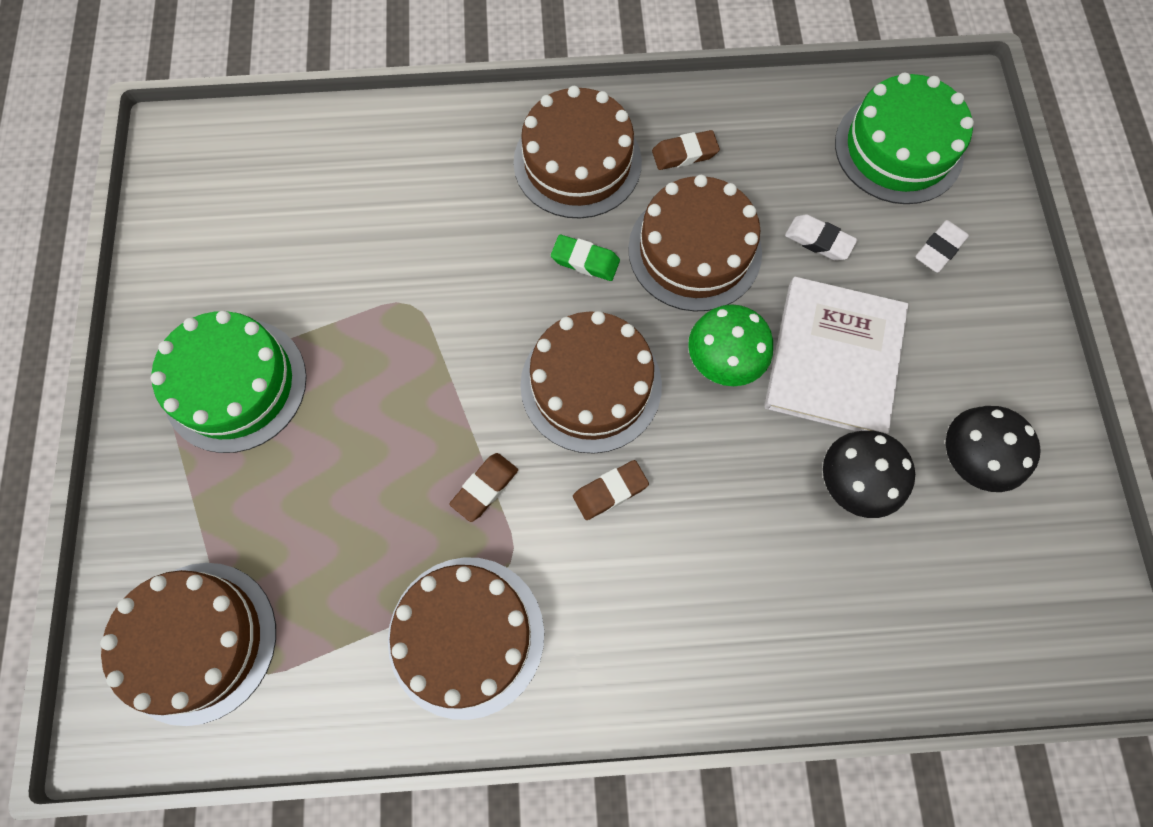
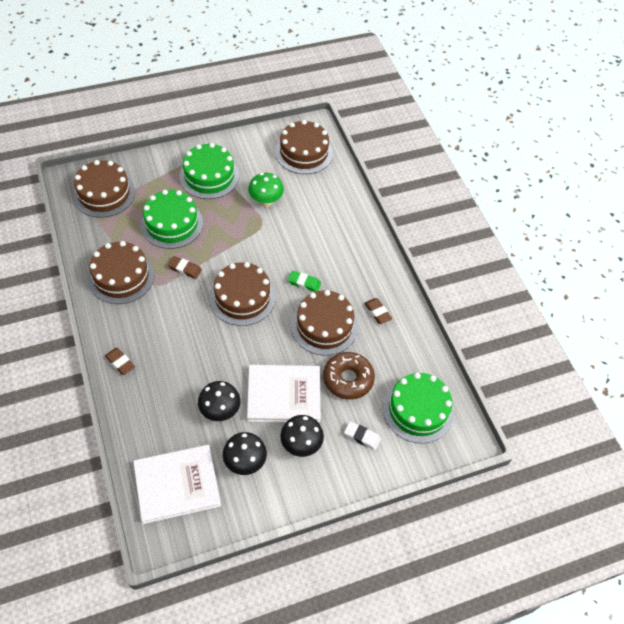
camera: 70 degrees right, 15 degrees down
brown cake [513,86,642,219] -> brown cake moved to [275,120,333,174]
green eraser [551,235,620,281] -> green eraser turned 75 degrees counterclockwise [288,271,321,292]
brown eraser [573,460,649,520] -> brown eraser moved to [105,348,135,375]
green mushroom [688,304,773,386] -> green mushroom moved to [248,173,284,207]
white eraser [785,214,857,261] -> brown donut [323,352,375,400]
none -> white book [133,445,221,524]
none -> green cake [140,190,203,249]
none -> black mushroom [281,415,324,457]

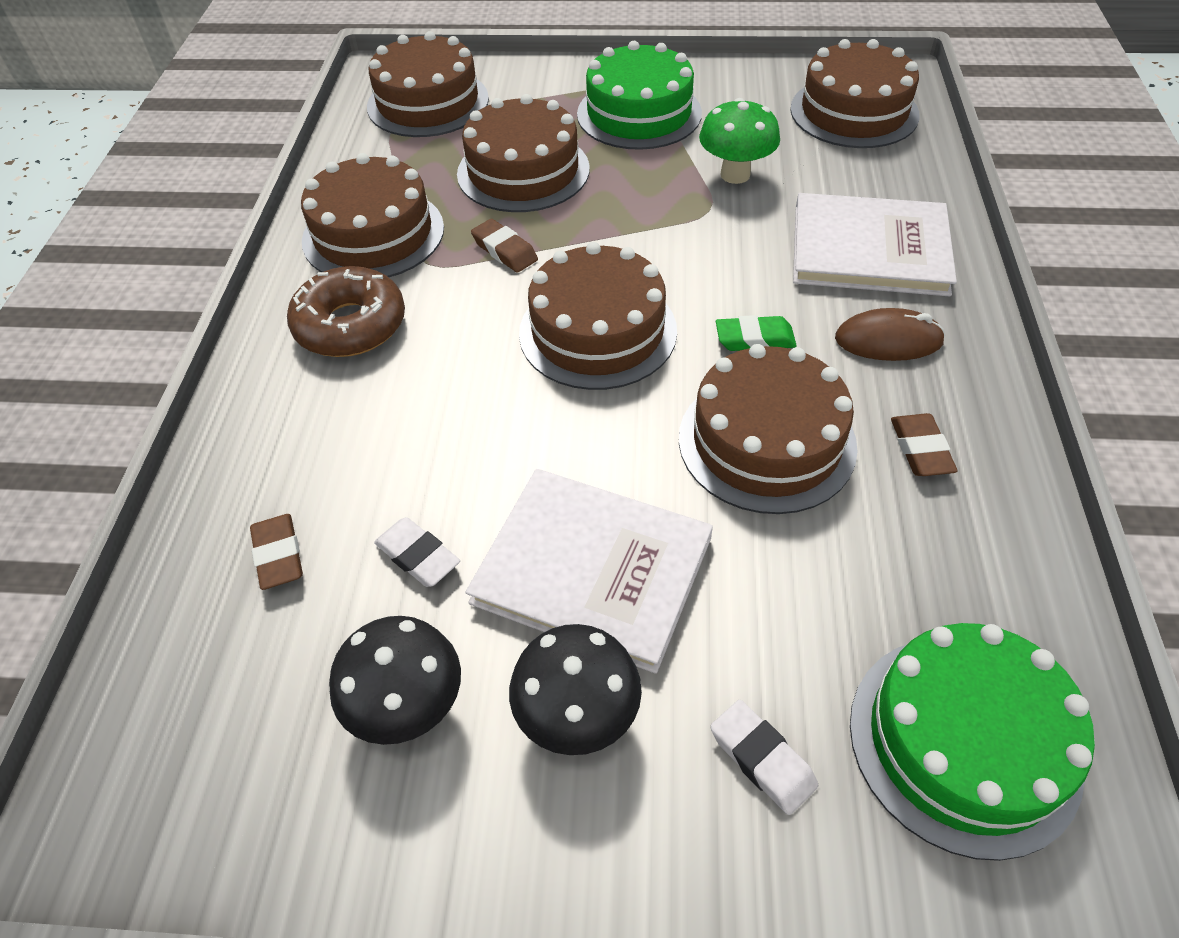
camera: 30 degrees right, 5 degrees down
brown eraser [105,348,135,375] -> brown eraser moved to [250,514,303,590]
white book [133,445,221,524] -> white book moved to [793,193,957,296]
green cake [140,190,203,249] -> brown cake [457,94,590,212]
black mushroom [198,381,240,421] -> white eraser [374,517,460,587]
green eraser [288,271,321,292] -> green eraser turned 45 degrees counterclockwise [716,315,797,351]
brown donut [323,352,375,400] -> brown donut moved to [287,266,405,357]
none -> brown mouse [835,308,946,361]

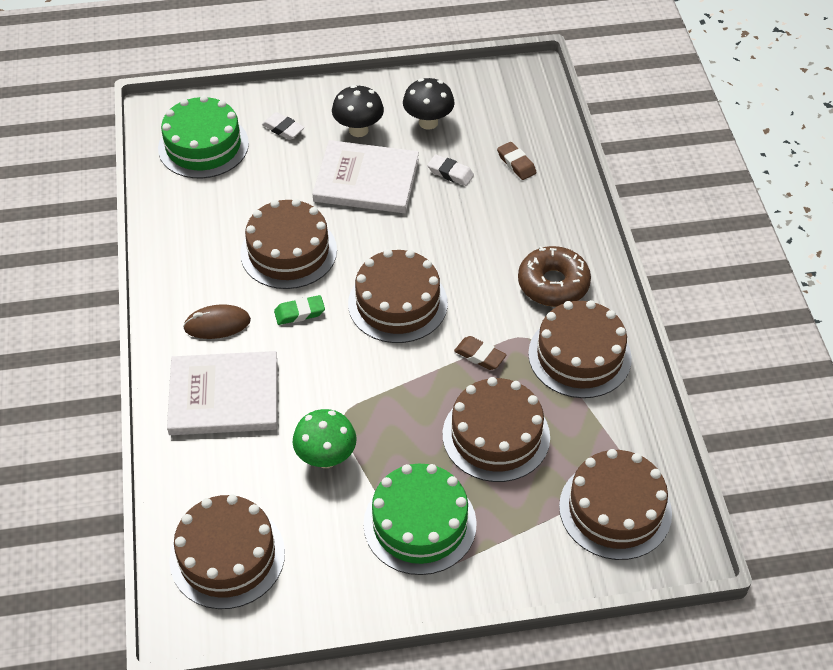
camera: 165 degrees right, 0 degrees up
brown eraser [891,413,958,476] -> none

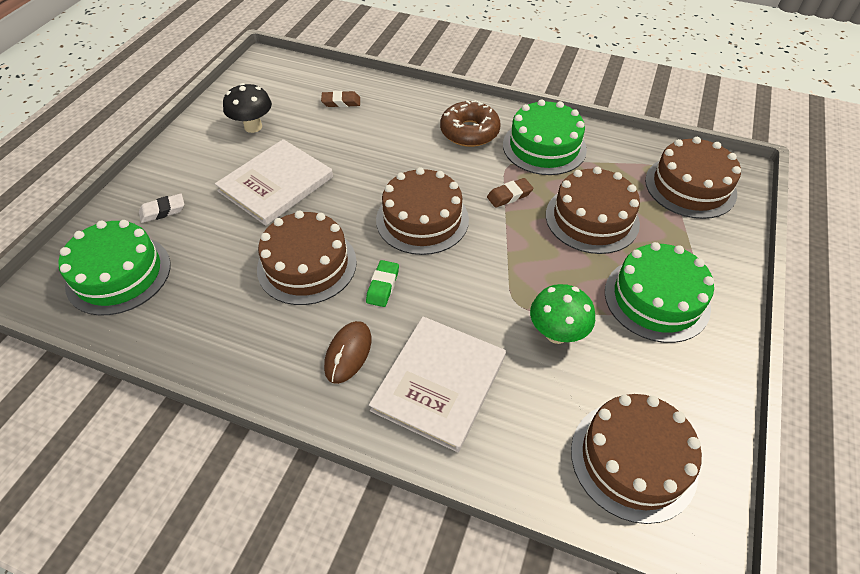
camera: 60 degrees left, 0 degrees up
black mushroom [332,85,384,137] -> none
white eraser [427,154,474,186] -> none
brown cake [528,300,632,398] -> green cake [503,99,587,175]

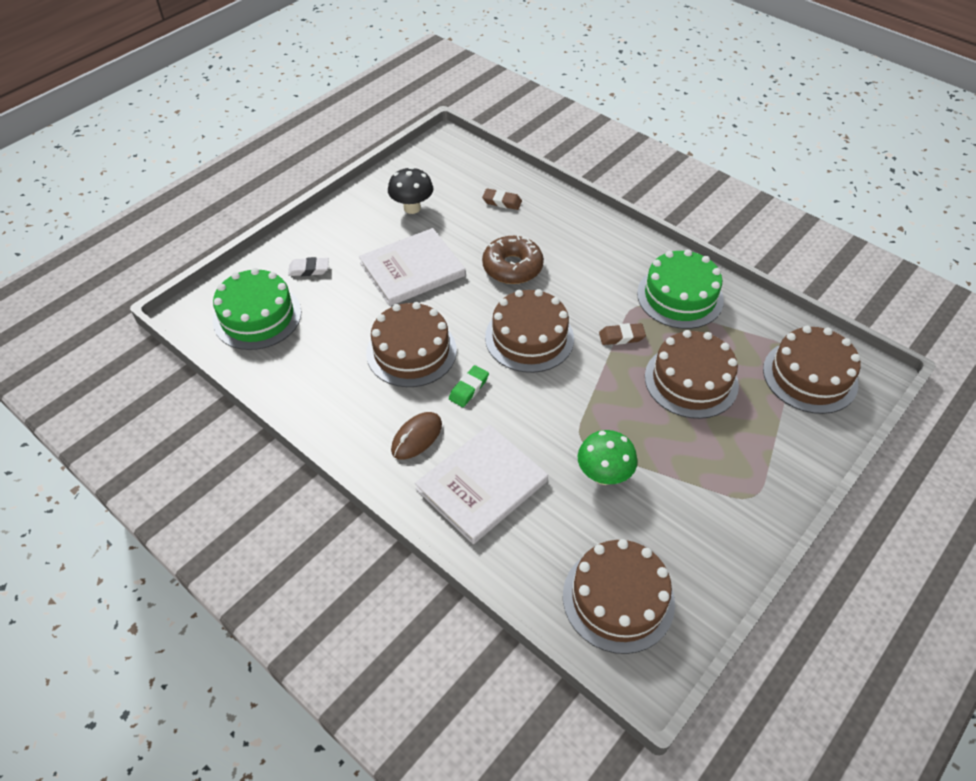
camera: 20 degrees right, 0 degrees up
brown donut [440,100,501,147] -> brown donut moved to [482,236,544,284]
green cake [605,242,714,343] -> none

